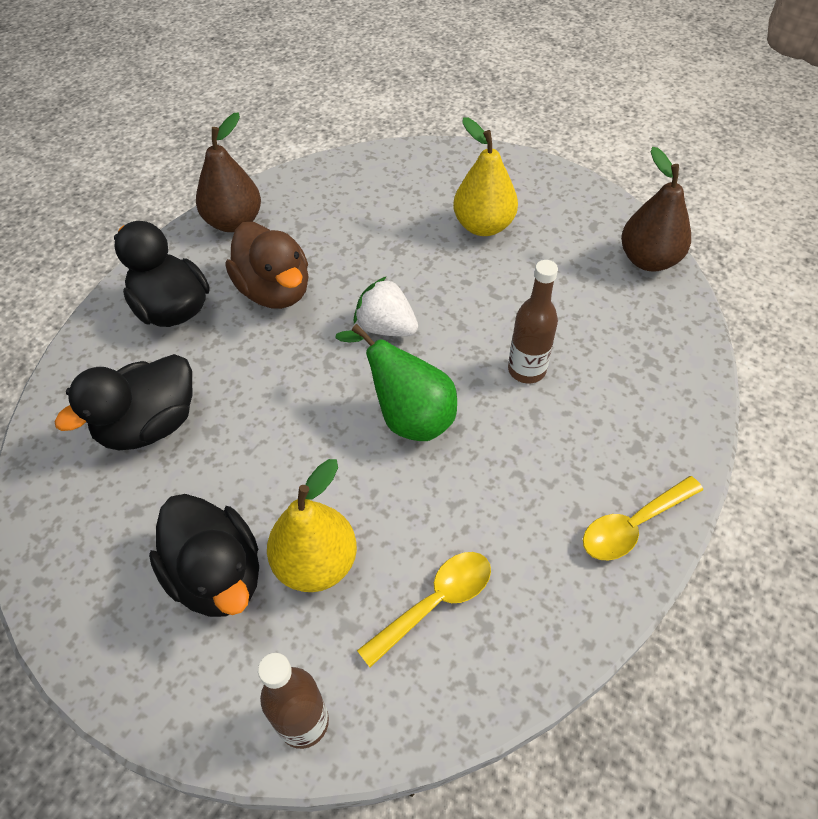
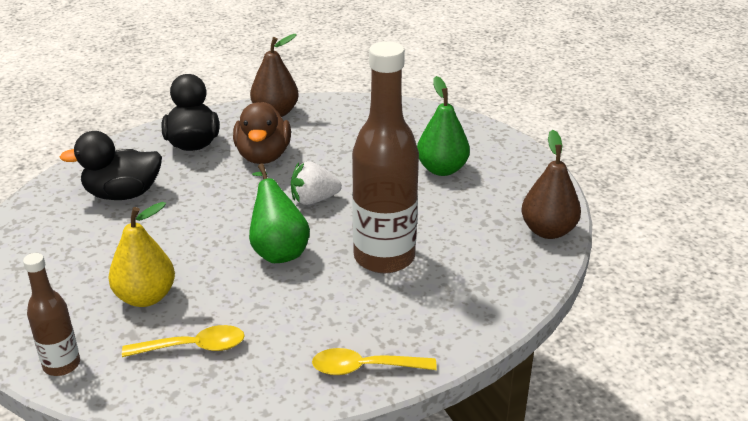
camera: 30 degrees right, 20 degrees down
black duck [149,494,259,617] -> none
white strawberry [354,276,418,337] -> white strawberry turned 75 degrees counterclockwise [291,161,342,205]
yellow pear [453,117,518,236] -> green pear [417,76,470,176]
brown bottle [508,260,558,384] -> brown bottle [352,41,419,273], size x1.94

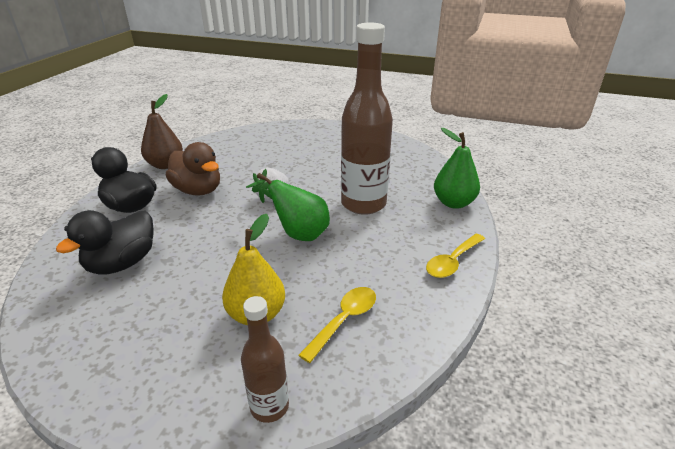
camera: 45 degrees left, 0 degrees up
green pear [417,76,470,176] -> green pear moved to [434,128,480,209]
brown pear [522,130,581,239] -> none

